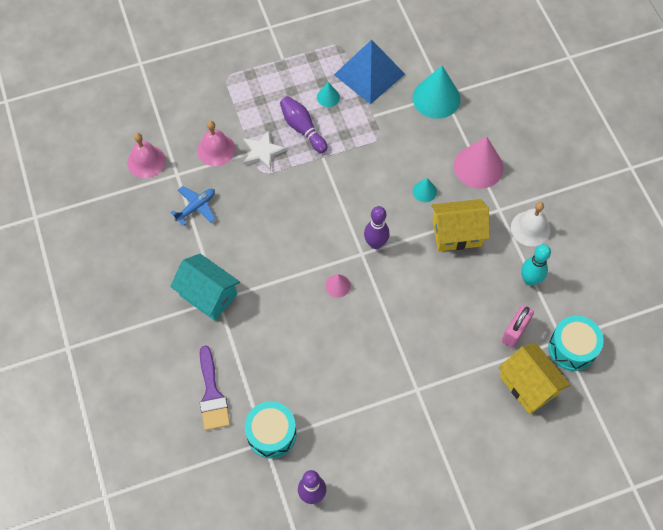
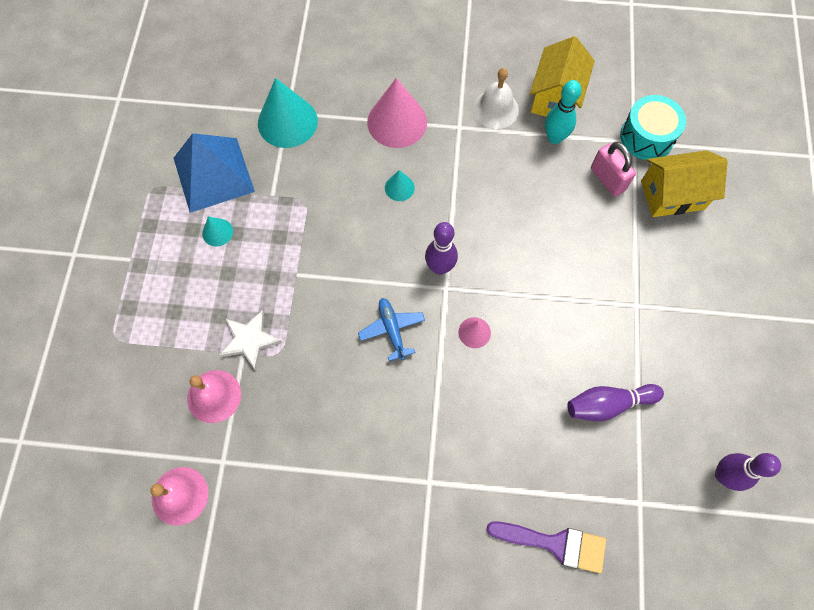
camera: 65 degrees left, 5 degrees up
blue plane [170,186,215,226] -> blue plane moved to [358,298,425,361]
turquoise house [170,254,240,321] -> none
turquoise drum [244,401,297,459] -> none
purple bowling pin [280,96,328,153] -> purple bowling pin moved to [567,384,664,421]
yellow house [432,199,490,251] -> yellow house moved to [530,36,595,117]

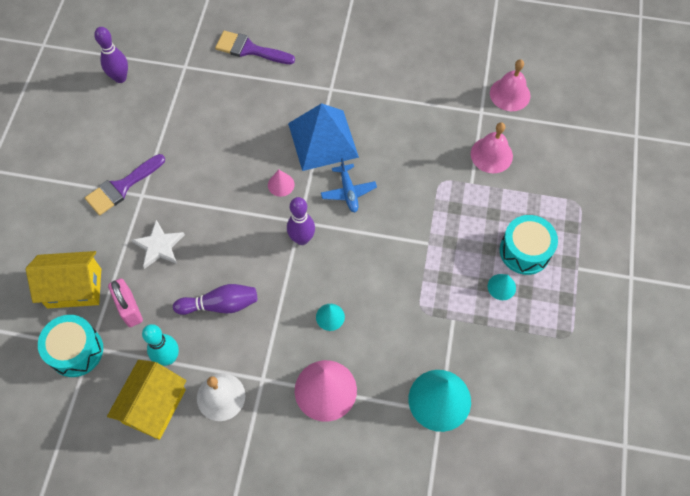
camera: 175 degrees left, 5 degrees down
blue pyramid [174,133,255,213] -> blue pyramid moved to [288,103,359,171]
white star [220,310,282,371] -> white star moved to [131,220,185,269]
purple bowling pin [567,384,664,421] -> purple bowling pin moved to [173,284,257,315]
none -> purple brush [85,154,165,215]
none -> turquoise drum [500,215,558,275]

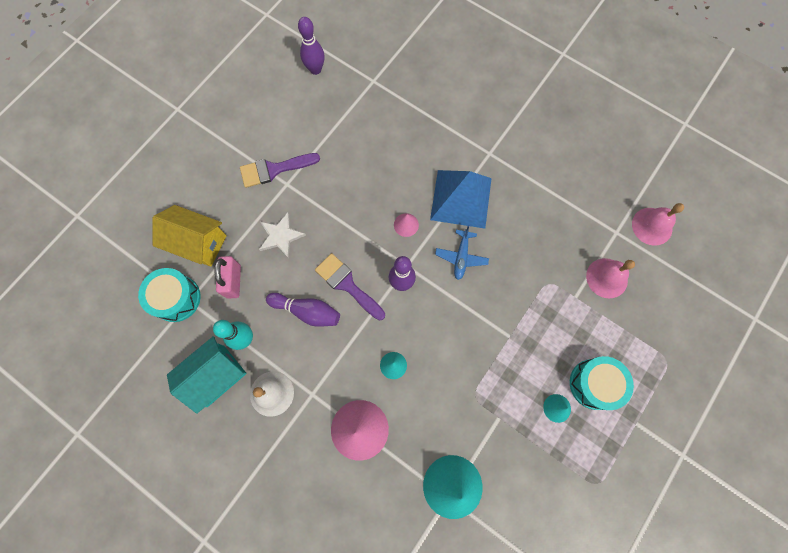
camera: 25 degrees right, 10 degrees up
yellow house [107,360,186,440] -> turquoise house [167,336,247,414]
purple brush [215,31,295,64] -> purple brush moved to [315,253,385,320]

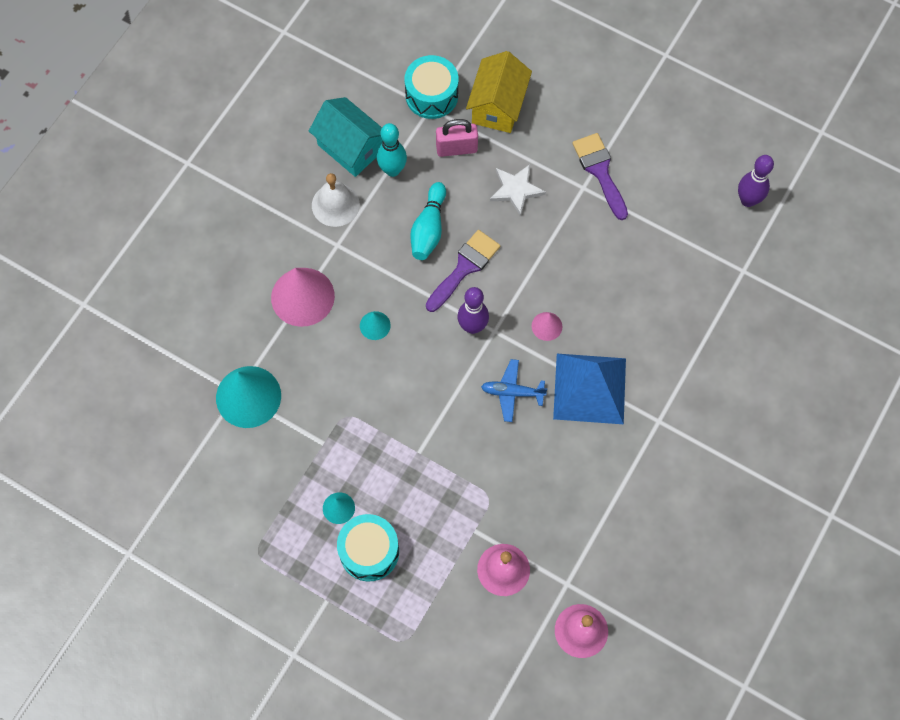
camera: 85 degrees right, 5 degrees down
purple bowling pin [266,293,340,327] -> turquoise bowling pin [410,182,446,260]

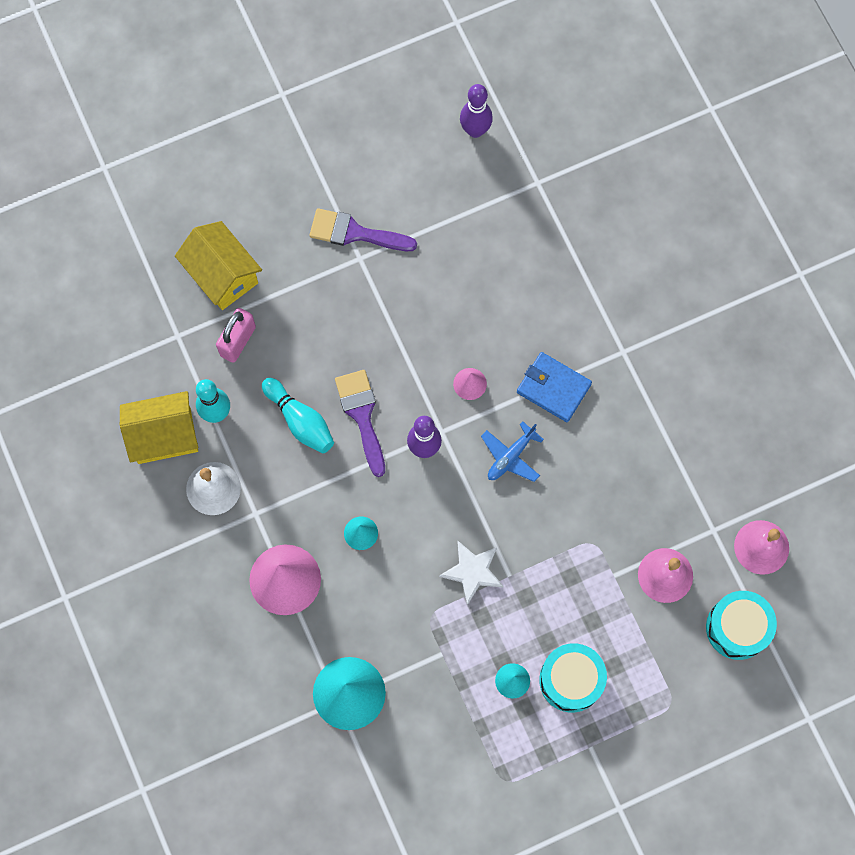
camera: 55 degrees left, 5 degrees up
turquoise house [309,97,383,177] -> yellow house [120,391,198,464]
turquoise drum [405,55,458,119] -> turquoise drum moved to [706,591,777,660]
white star [490,164,546,216] -> white star moved to [439,541,503,605]
blue pyramid [553,354,626,424] -> blue wallet [517,352,592,422]

